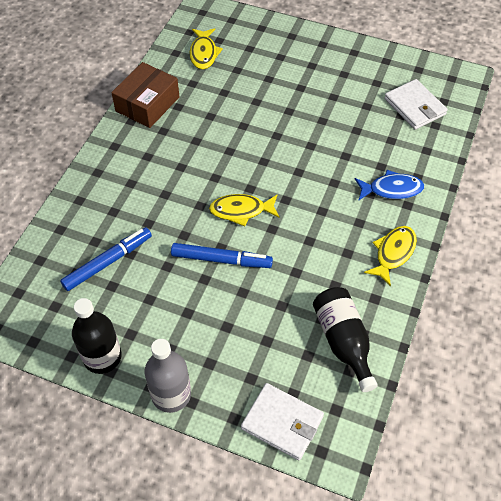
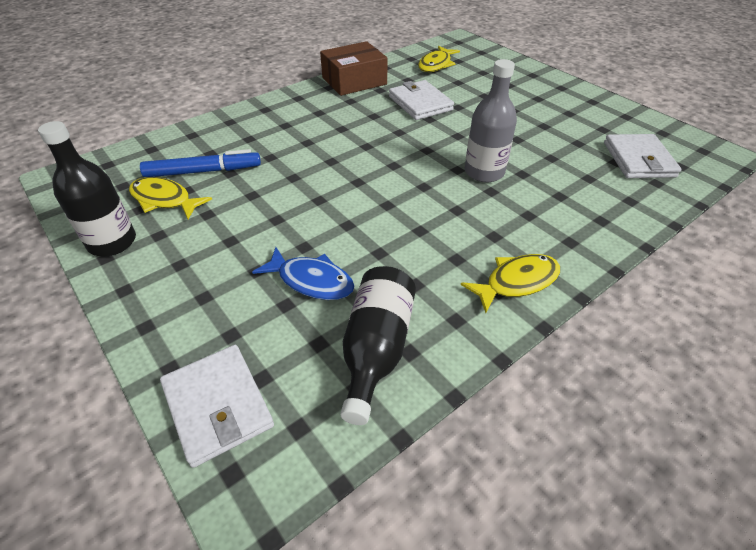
camera: 30 degrees right, 10 degrees down
grey bottle [145,339,191,413] -> grey bottle moved to [465,59,517,182]
blue marker [171,243,273,268] -> none
yellow fish [209,194,280,226] -> yellow fish moved to [129,177,212,219]
blue fish [355,170,424,201] -> blue fish moved to [252,247,355,300]
none -> white wallet [389,80,454,120]

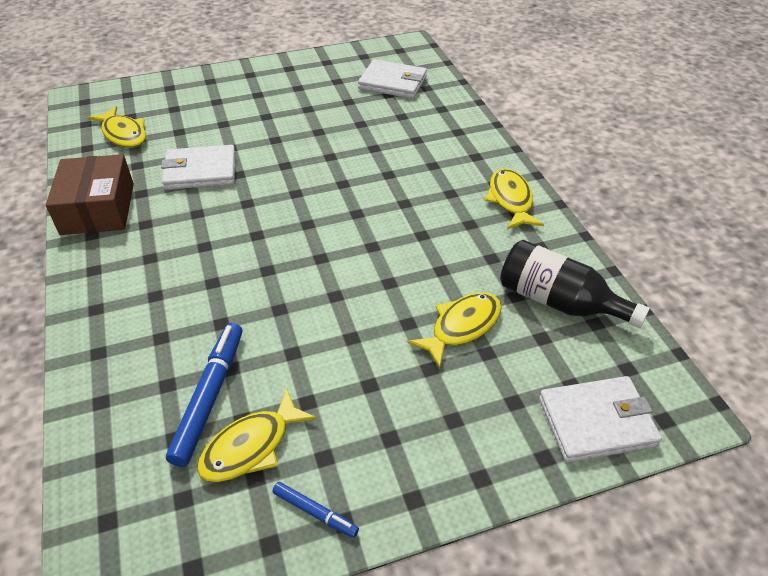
camera: 70 degrees left, 0 degrees up
black bottle [38,121,136,256] -> blue marker [272,482,359,538]
blue fish [252,247,355,300] -> yellow fish [408,292,502,368]
grey bottle [465,59,517,182] -> none

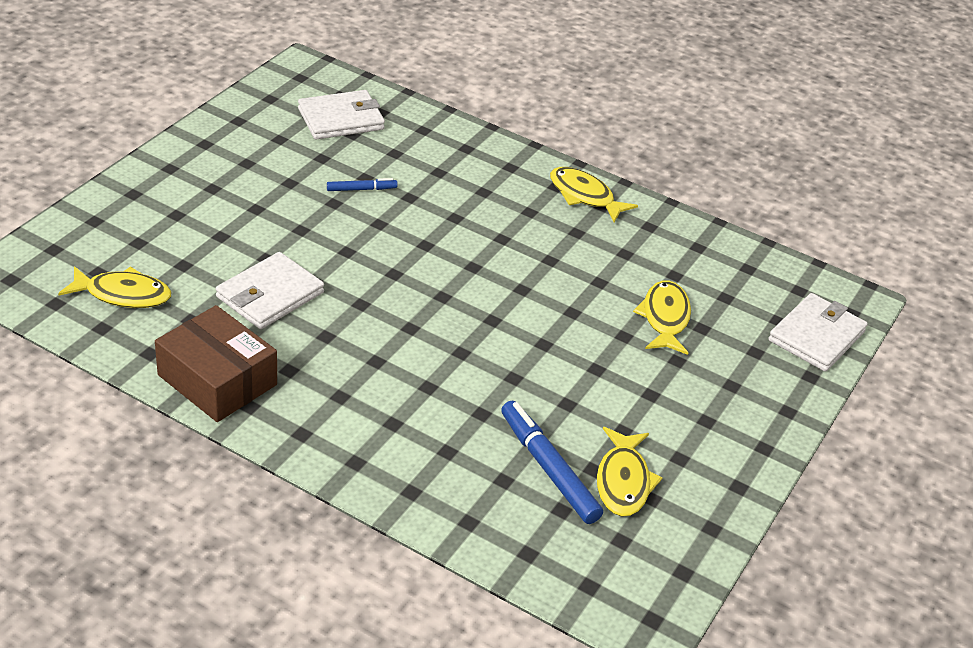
camera: 45 degrees left, 5 degrees down
blue marker [272,482,359,538] -> blue marker moved to [327,178,398,191]
black bottle [500,240,650,328] -> none

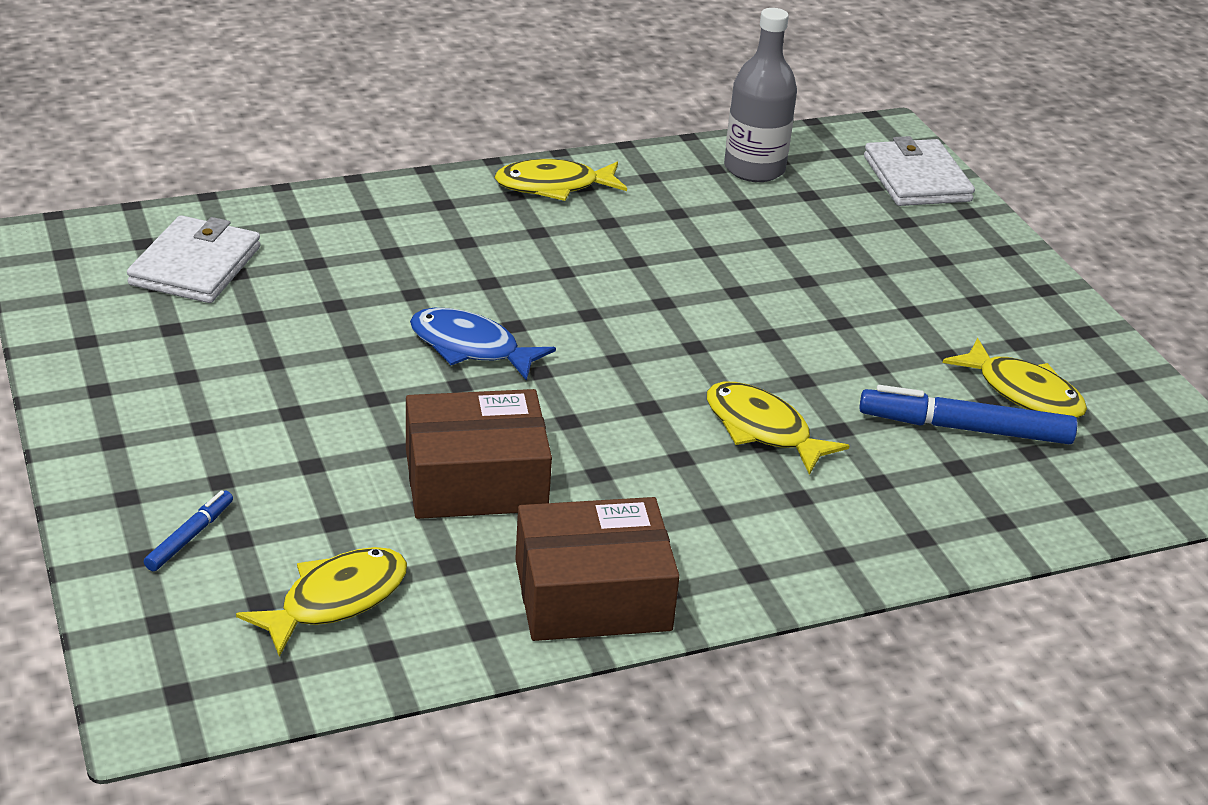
camera: 50 degrees left, 5 degrees down
white wallet [216,252,324,329] -> brown box [406,389,552,519]
blue marker [327,178,398,191] -> blue marker moved to [144,490,233,571]
yellow fish [633,280,691,355] -> yellow fish moved to [707,382,850,475]
none -> blue fish [410,308,556,381]
none -> grey bottle [724,8,797,182]

